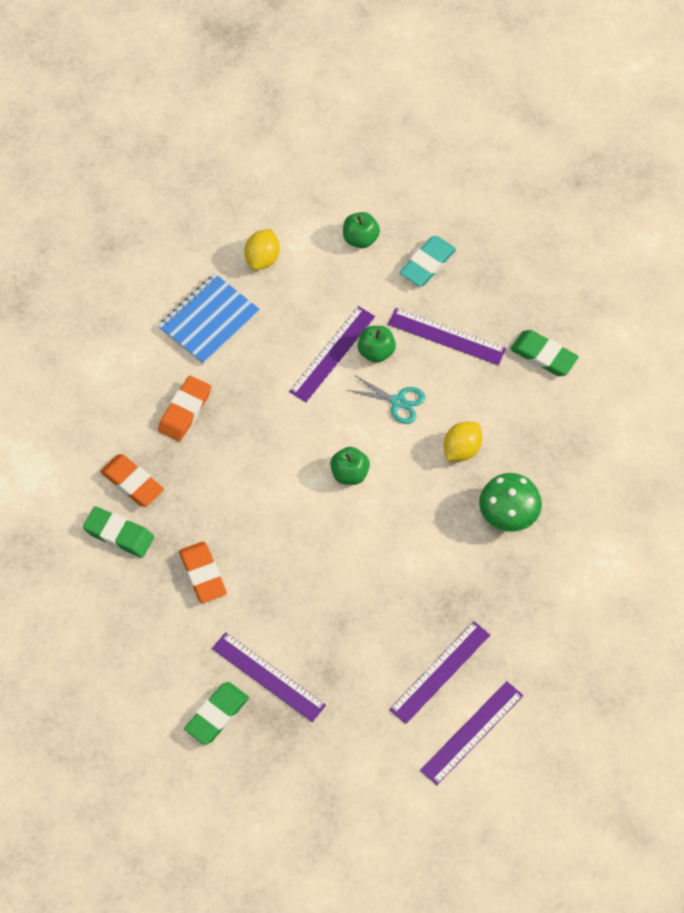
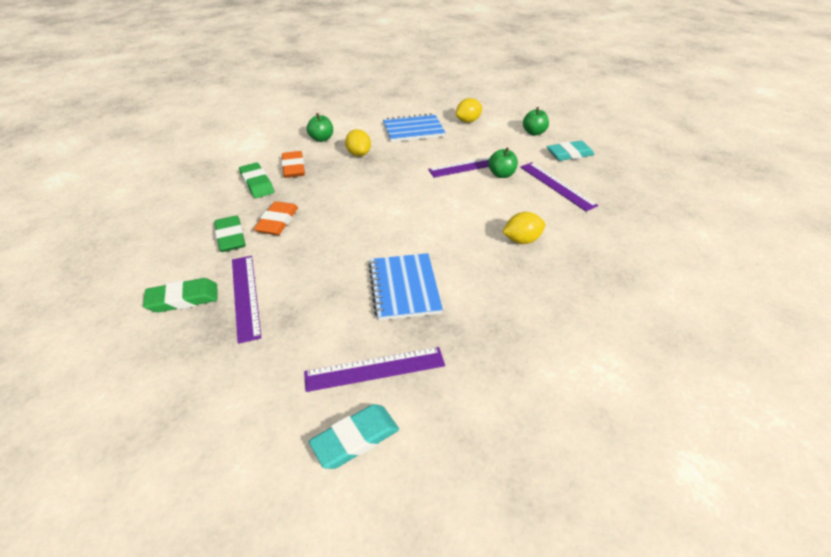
camera: 35 degrees right, 20 degrees down
orange eraser [158,376,211,441] -> yellow lemon [345,129,371,157]
green apple [330,447,370,485] -> green apple moved to [307,113,333,142]
turquoise scissors [347,375,426,424] -> none
purple ruler [420,681,523,785] -> turquoise eraser [309,404,399,469]
green mushroom [479,473,542,532] -> none
green eraser [510,330,579,376] -> green eraser moved to [214,216,246,252]
none -> blue notebook [368,253,443,321]

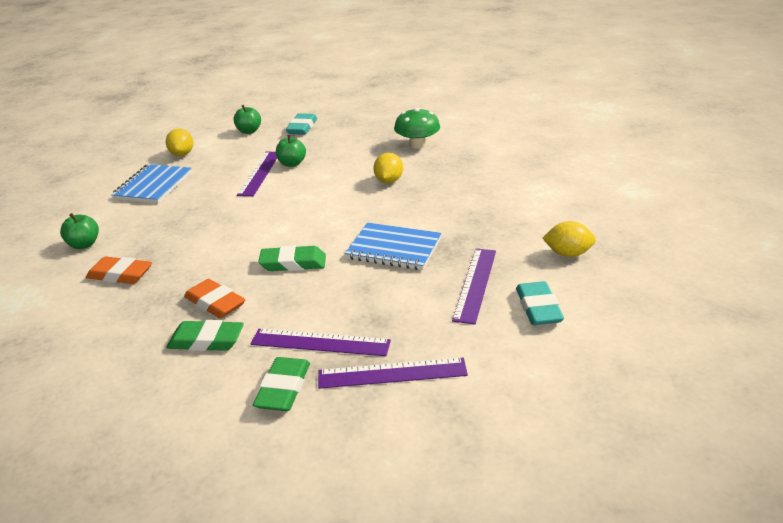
camera: 60 degrees left, 10 degrees down
green eraser [239,162,274,198] -> green eraser moved to [258,245,326,271]
yellow lemon [345,129,371,157] -> yellow lemon moved to [543,221,596,257]
purple ruler [520,162,598,211] -> purple ruler moved to [318,358,468,389]
none -> green mushroom [394,108,440,149]

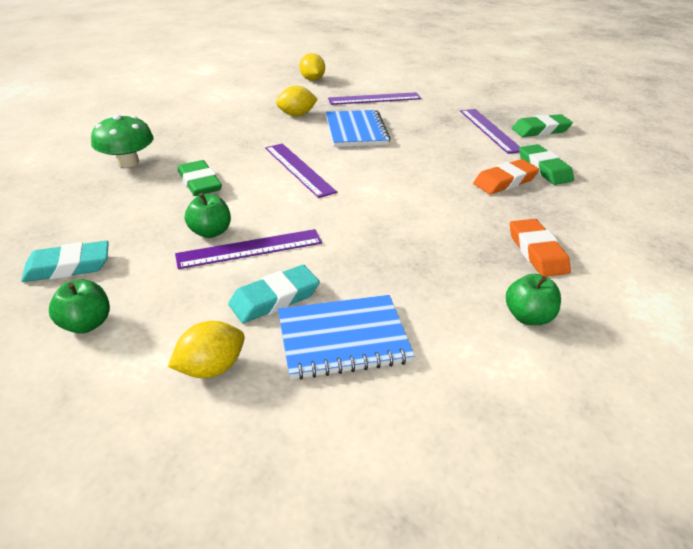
camera: 120 degrees left, 5 degrees up
orange eraser [184,279,245,318] -> orange eraser turned 45 degrees clockwise [473,159,539,194]
green eraser [258,245,326,271] -> green eraser moved to [178,160,222,196]
purple ruler [318,358,468,389] -> purple ruler moved to [265,143,337,198]
yellow lemon [373,153,403,183] -> yellow lemon moved to [276,86,318,116]
turquoise eraser [516,281,564,325] -> turquoise eraser moved to [228,265,320,323]

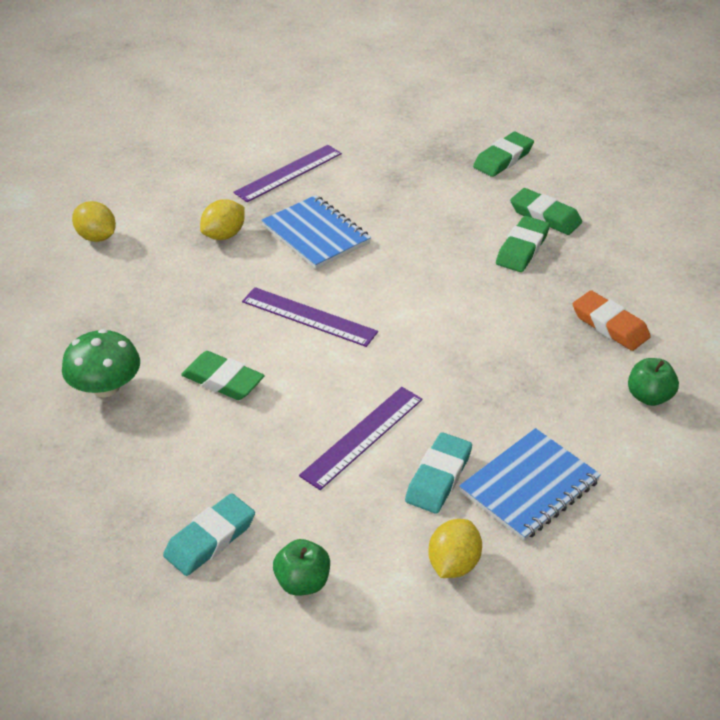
camera: 30 degrees left, 5 degrees up
green apple [185,193,231,238] -> none
yellow lemon [299,53,325,81] -> yellow lemon moved to [72,201,116,242]
purple ruler [460,109,520,154] -> none
orange eraser [473,159,539,194] -> green eraser [496,216,550,272]

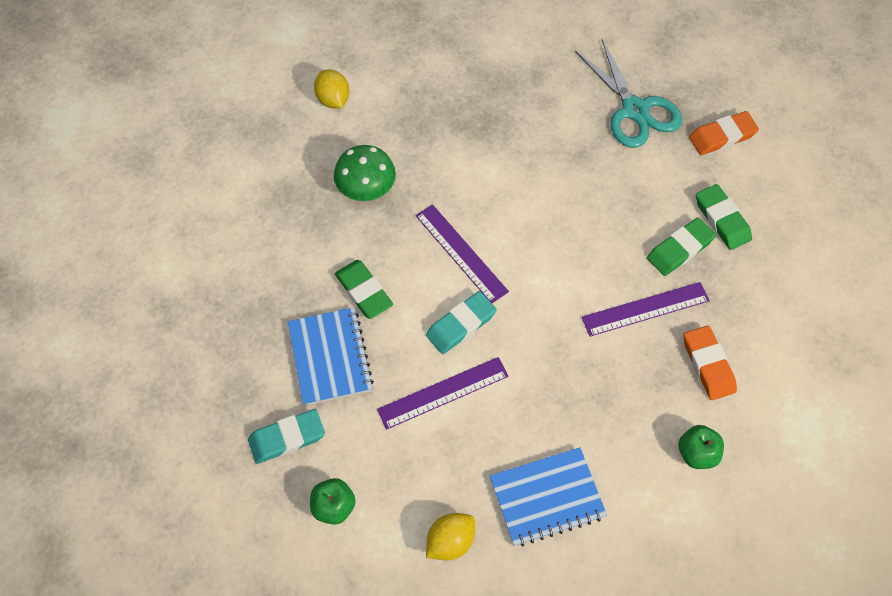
camera: 25 degrees right, 20 degrees up
green mushroom [62,329,140,398] -> green mushroom moved to [334,145,396,201]
yellow lemon [200,199,245,240] -> none
purple ruler [234,145,342,202] -> purple ruler moved to [582,282,710,337]
blue notebook [261,195,371,269] -> blue notebook moved to [288,307,374,406]
turquoise eraser [405,432,472,514] -> turquoise eraser moved to [426,291,497,354]
green eraser [473,132,534,177] -> orange eraser [689,111,759,155]
none -> turquoise scissors [575,39,682,148]

